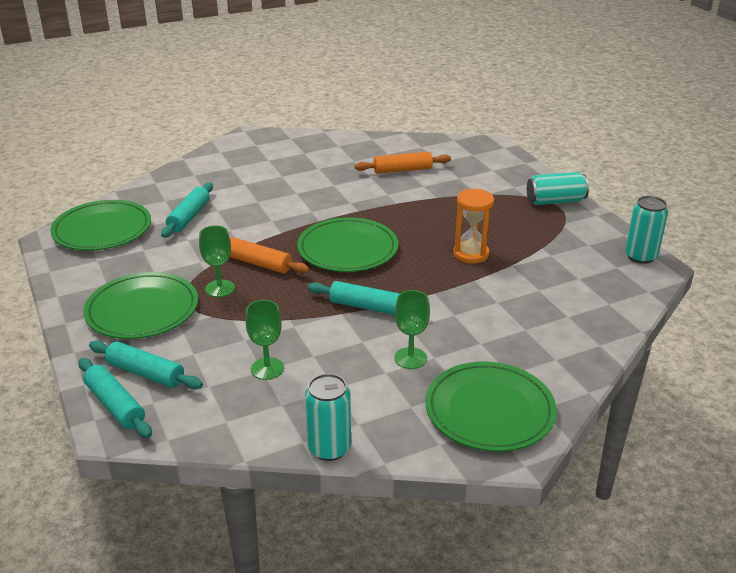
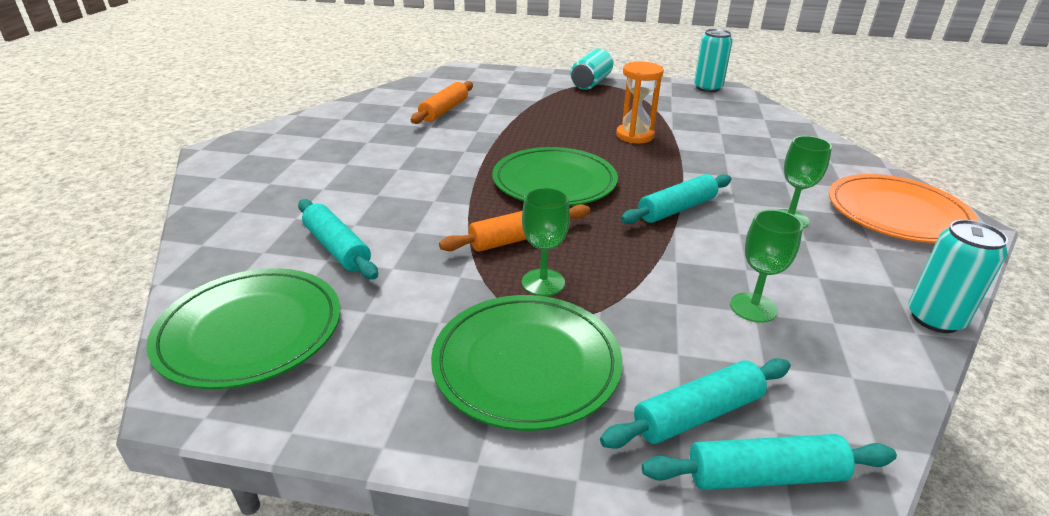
camera: 55 degrees left, 0 degrees up
green plate [425,362,557,452] -> orange plate [829,174,978,243]

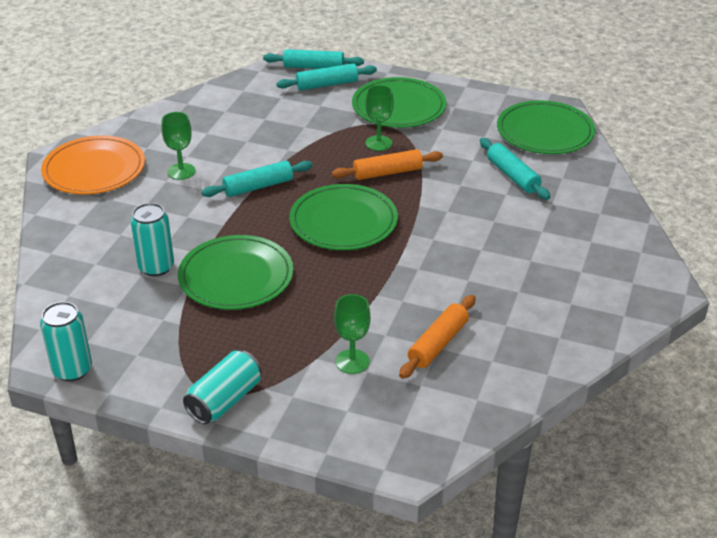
camera: 170 degrees left, 5 degrees up
orange hourglass [616,61,664,143] -> green plate [178,235,294,310]
green goblet [730,210,803,323] -> green goblet moved to [334,294,370,374]
turquoise can [908,220,1008,333] -> turquoise can moved to [130,203,174,276]

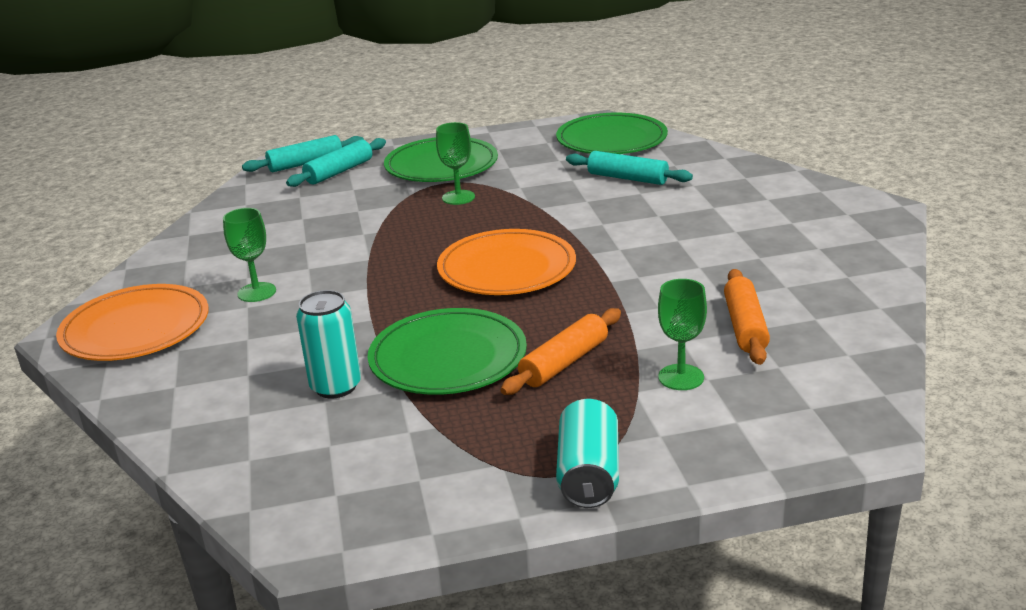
camera: 30 degrees left, 10 degrees down
turquoise can [40,302,92,381] -> none
turquoise rolling pin [201,161,313,197] -> none
green plate [289,184,398,250] -> orange plate [437,229,576,295]
orange rolling pin [332,149,443,180] -> orange rolling pin moved to [501,308,621,395]

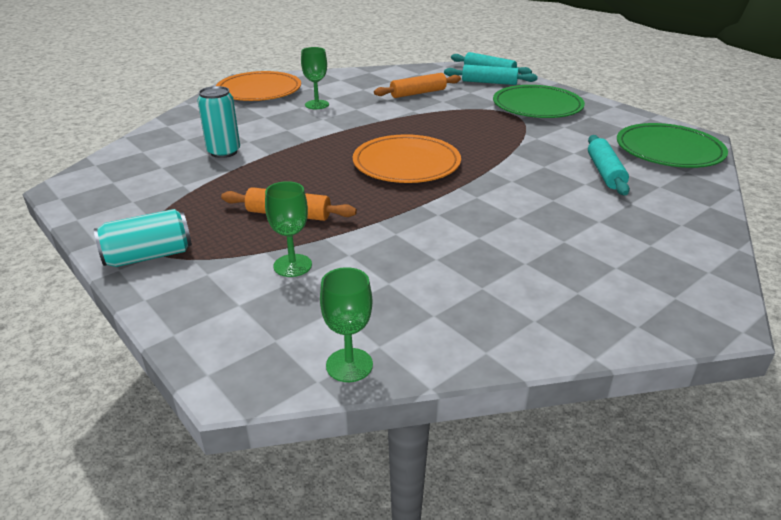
camera: 60 degrees right, 5 degrees up
green plate [367,308,527,395] -> none
green goblet [436,122,475,205] -> green goblet moved to [320,267,373,382]
orange rolling pin [724,269,770,365] -> orange rolling pin moved to [374,73,461,98]

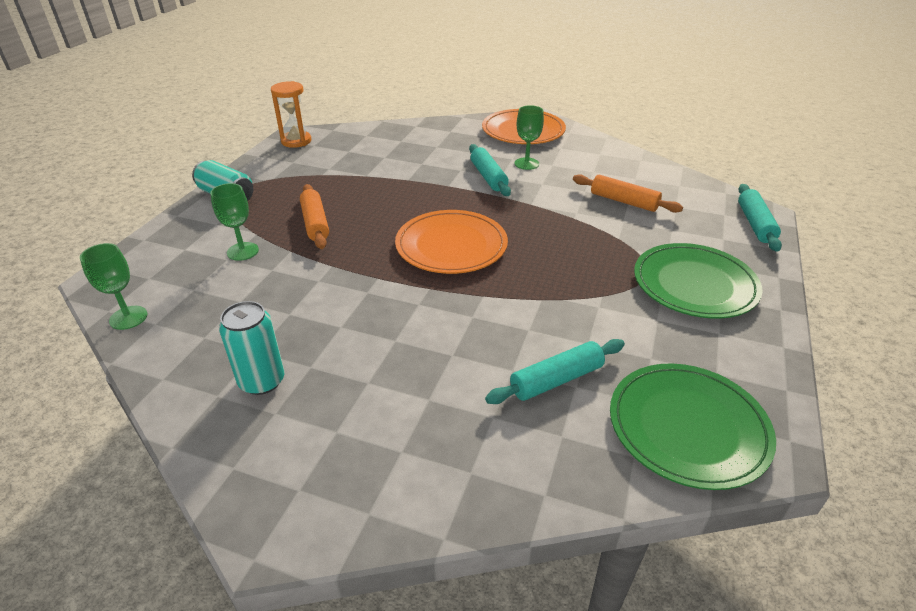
camera: 60 degrees right, 5 degrees up
turquoise can [197,86,240,158] -> turquoise can moved to [219,301,285,395]
turquoise rolling pin [444,65,538,85] -> turquoise rolling pin moved to [469,144,511,196]
none -> orange hourglass [271,81,311,148]

